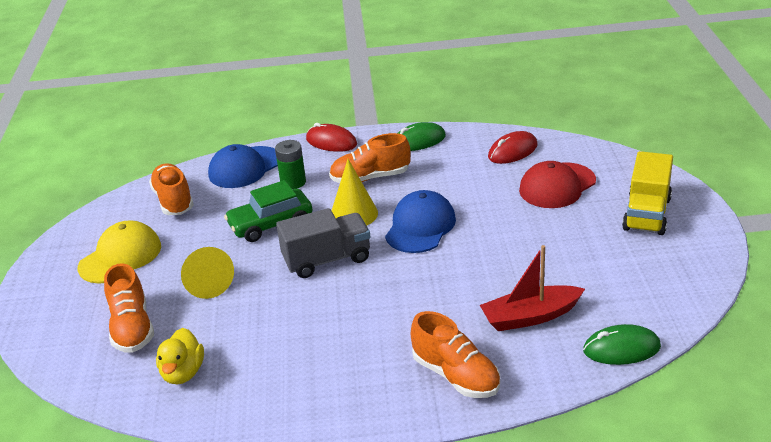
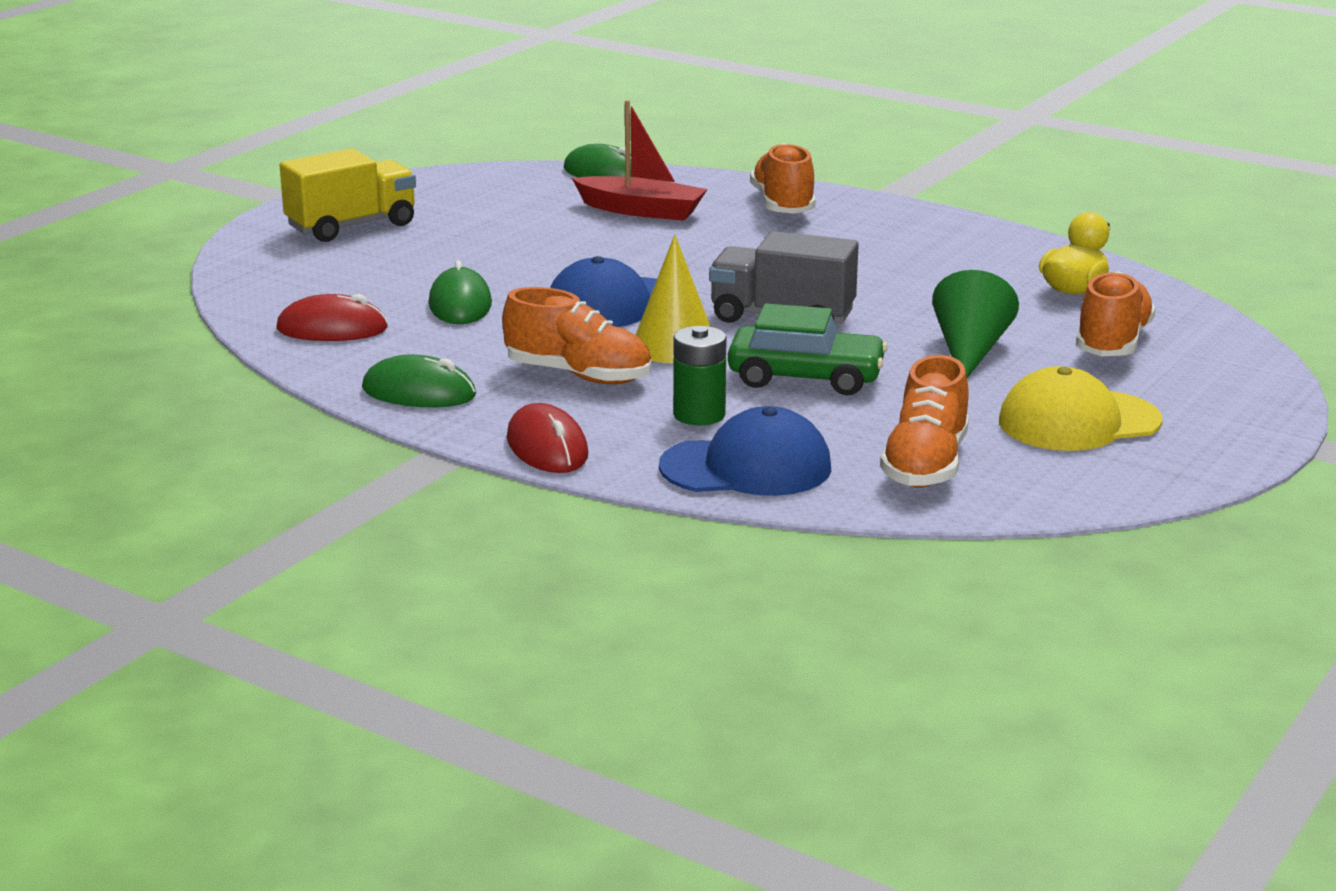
camera: 145 degrees left, 10 degrees down
yellow cone [181,247,234,299] -> green cone [932,270,1019,378]
red cap [519,161,596,208] -> none
none -> green mouse [429,260,492,324]

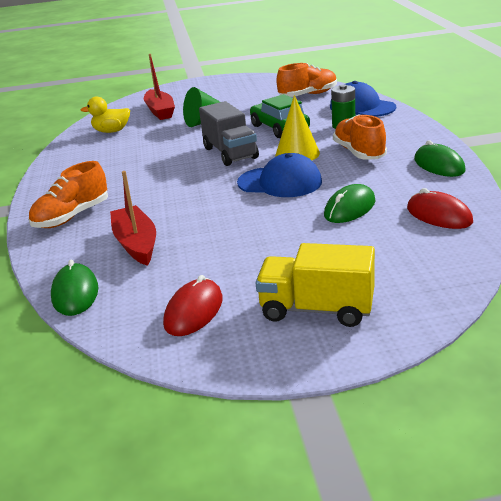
camera: 130 degrees left, 5 degrees up
red mouse [507,403,589,473] -> red mouse moved to [163,275,223,336]
yellow cap [999,366,1163,451] -> none
orange shoe [1076,271,1156,356] -> red boat [144,54,175,120]

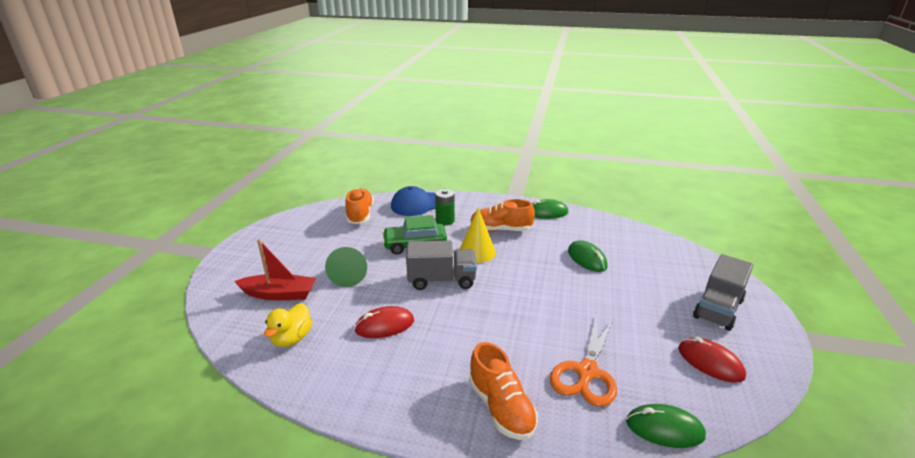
camera: 70 degrees left, 0 degrees up
red boat [110,171,156,266] -> orange scissors [550,317,617,407]
blue cap [237,153,322,197] -> none
yellow truck [256,243,375,327] -> grey truck [693,254,753,331]
red mouse [407,188,473,229] -> red mouse moved to [354,306,414,338]

